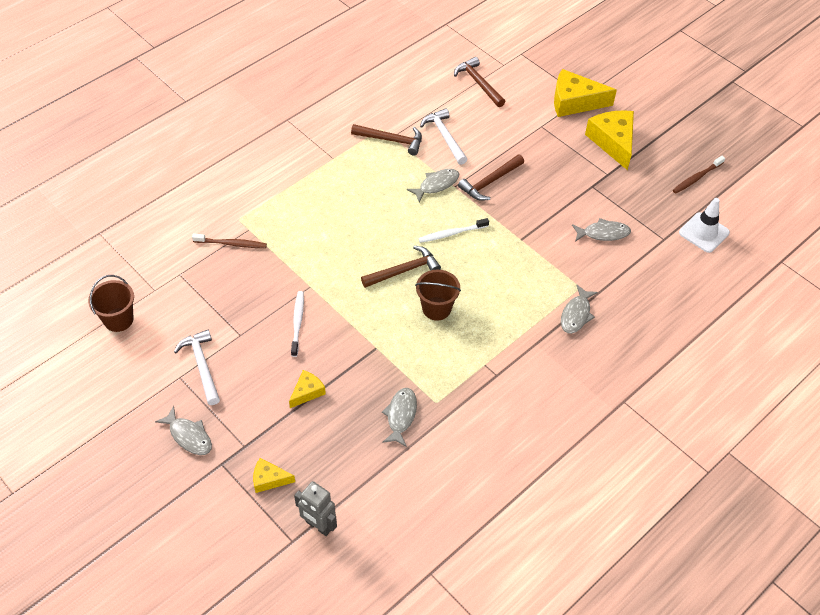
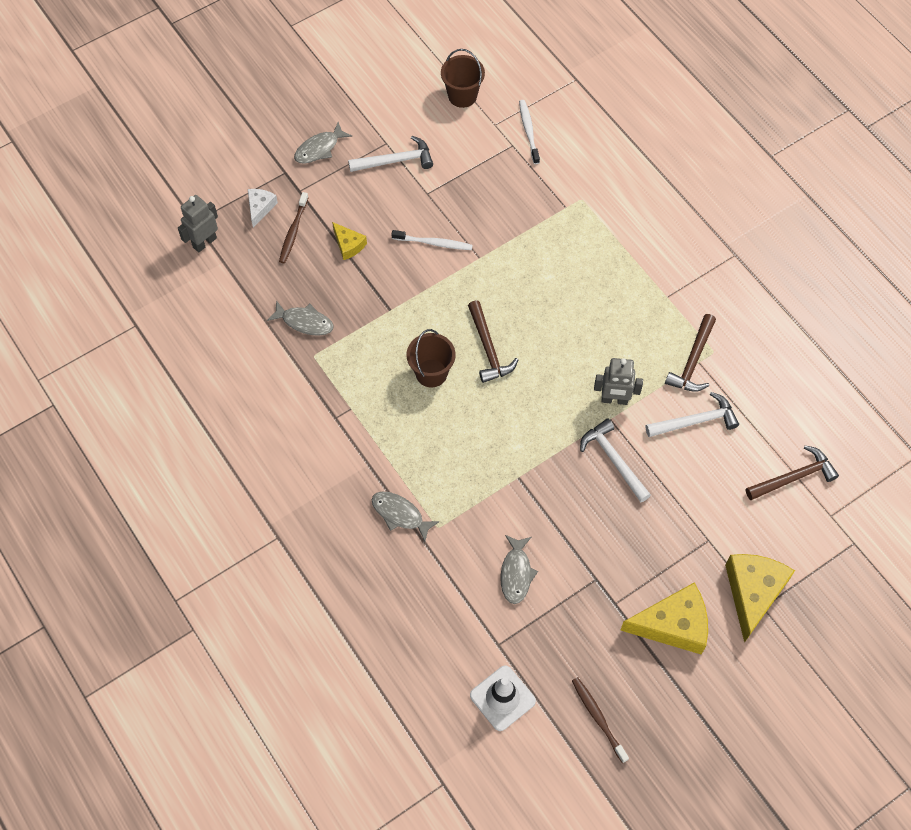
camera: 100 degrees right, 10 degrees up
brown toothbrush [192,233,267,248] -> brown toothbrush moved to [279,192,309,263]
yellow cheese [253,458,295,493] -> white cheese [248,189,278,228]
grey fish [407,169,459,202] -> grey robot [594,358,643,405]
white toothbrush [418,218,489,243] -> white toothbrush moved to [519,100,540,164]
brown hammer [458,154,524,201] -> white hammer [580,418,651,502]

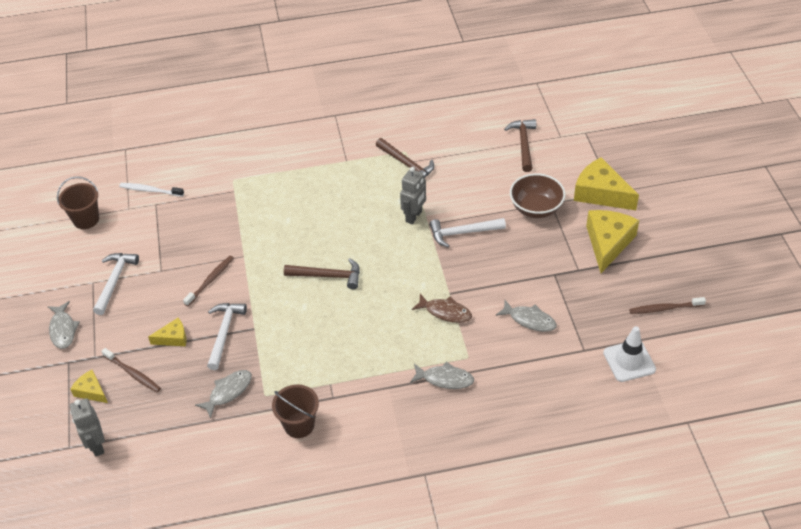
camera: 65 degrees left, 15 degrees down
white cheese [248,189,278,228] -> yellow cheese [70,370,108,403]
grey fish [372,491,440,542] -> grey fish turned 135 degrees counterclockwise [410,362,474,389]
white toothbrush [391,230,473,250] -> brown toothbrush [183,256,234,306]
brown bucket [407,329,455,387] -> brown bucket moved to [272,384,319,438]
white hammer [645,392,739,437] -> white hammer moved to [207,303,247,370]
none -> brown fish [412,294,472,323]
none -> brown bowl [510,173,566,218]

